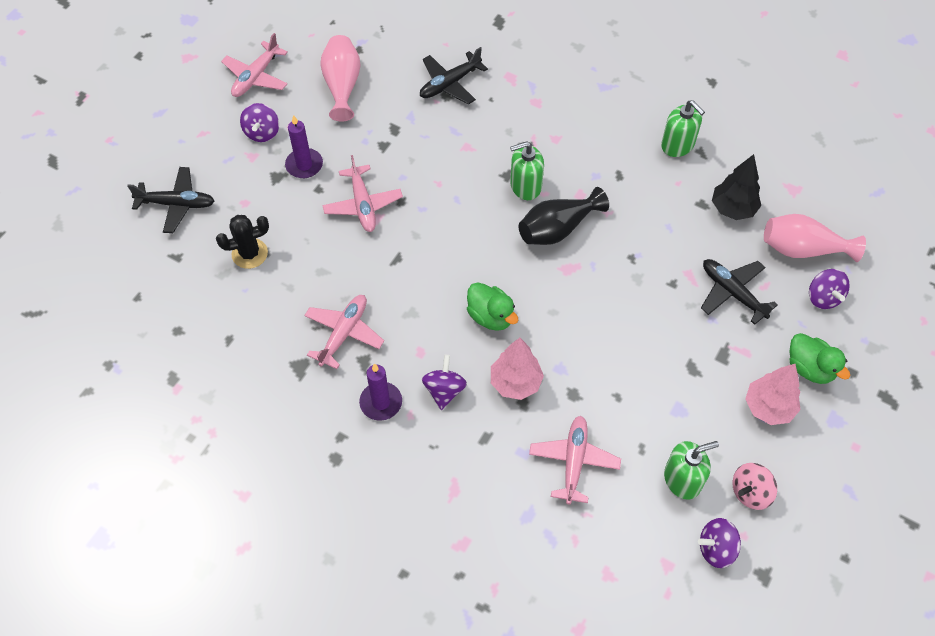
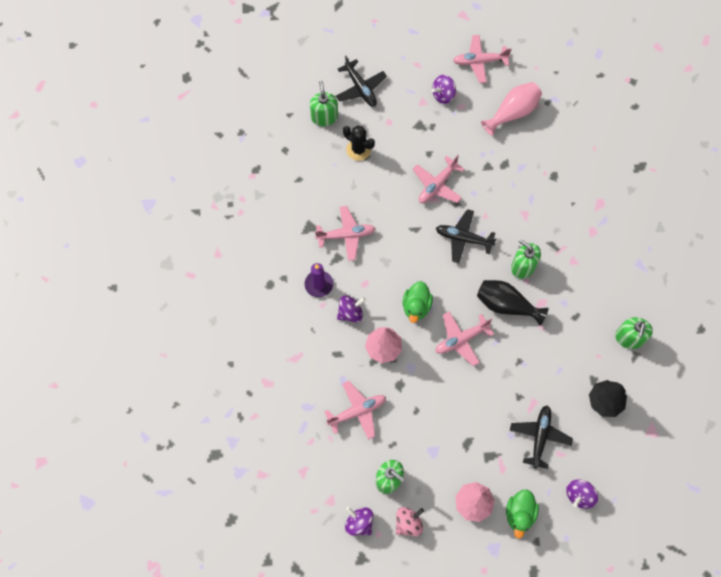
camera: 55 degrees right, 10 degrees up
purple candle [285,115,323,178] -> none
black plane [420,47,488,105] -> black plane moved to [436,209,497,263]
pink spinning top [733,463,777,510] -> pink spinning top turned 120 degrees clockwise [396,507,424,536]
pink vase [764,214,866,262] -> none
none -> green soap dispenser [310,80,338,126]
none -> pink plane [435,311,494,366]

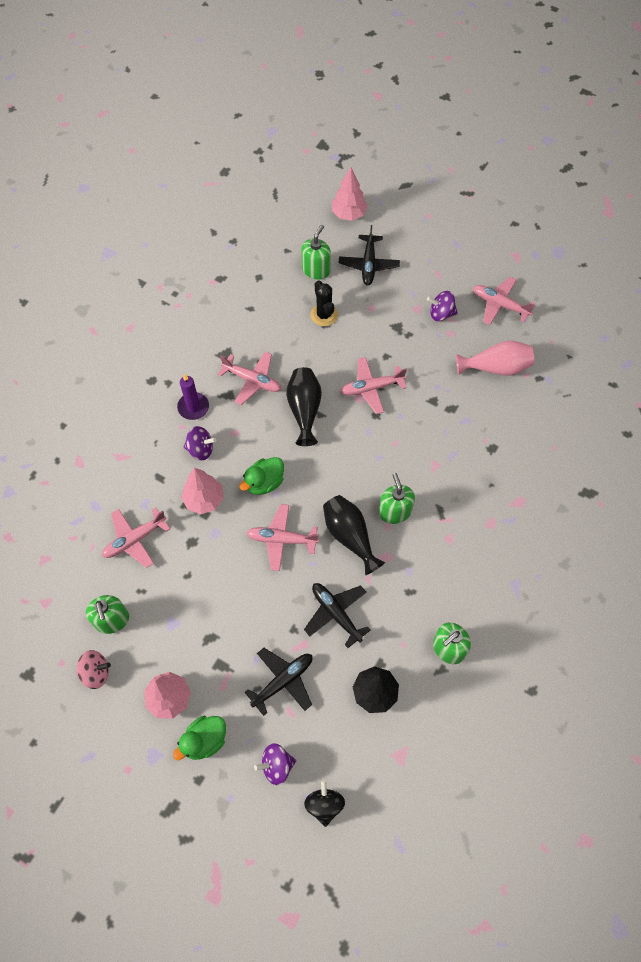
camera: 35 degrees right, 5 degrees down
pink plane [324,381,386,440] -> pink plane turned 135 degrees clockwise [102,508,170,568]
purple spinning top [345,507,373,535] -> none
black plane [436,209,497,263] -> black plane moved to [304,583,370,648]
none -> black vase [286,367,322,446]
none -> black spinning top [304,779,345,827]
none -> pink tree [332,167,368,221]

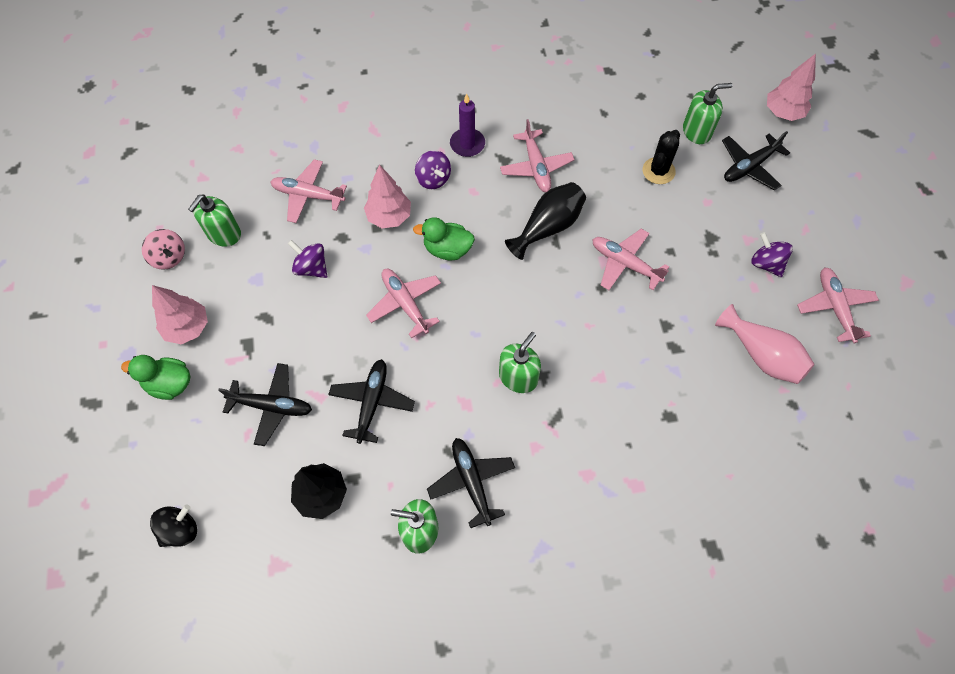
camera: 50 degrees right, 0 degrees up
purple spinning top [254,743,296,785] -> purple spinning top moved to [288,240,327,278]
black vase [323,495,385,575] -> none
none -> black plane [427,438,515,528]

